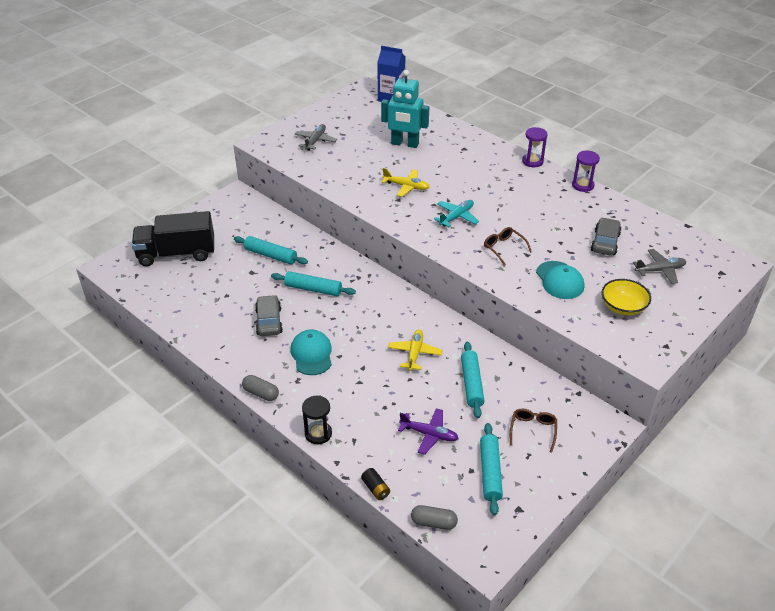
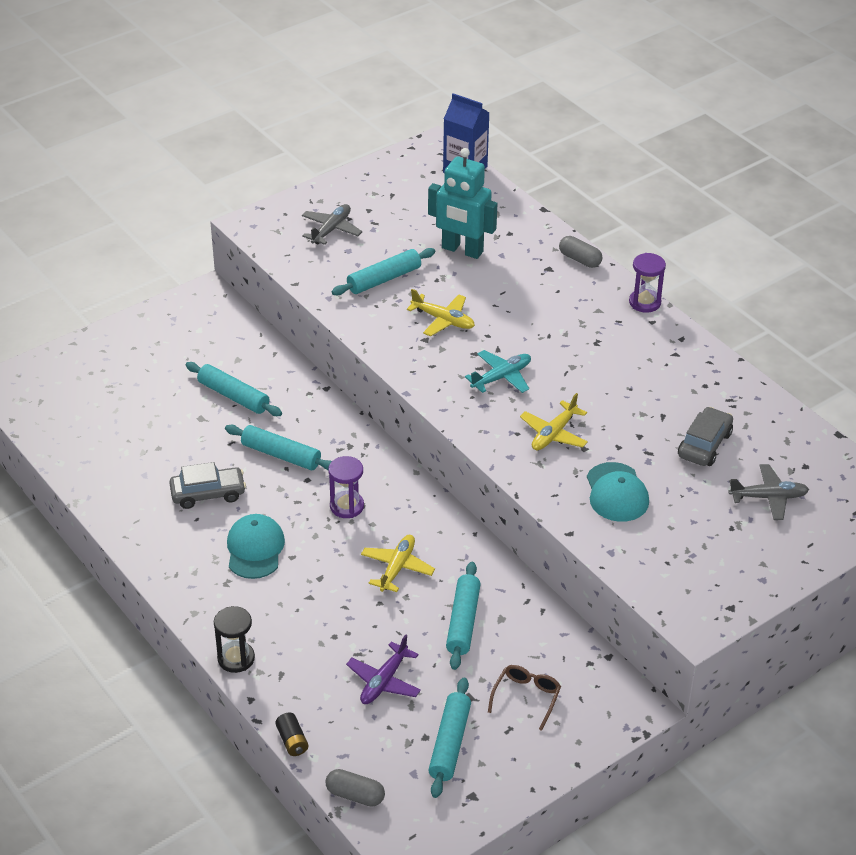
camera: 10 degrees right, 0 degrees up
black truck [132,211,214,266] -> none
grey capsule [242,375,279,401] -> grey capsule moved to [559,236,602,268]
grey car [255,295,283,336] -> grey car turned 75 degrees clockwise [169,462,246,509]
purple plane [398,408,458,455] -> purple plane turned 90 degrees clockwise [346,634,421,704]
brown glasses [484,227,532,266] -> yellow plane [520,393,588,450]
purple hourglass [572,151,600,192] -> purple hourglass moved to [328,456,364,518]
yellow bowl [602,279,651,316] -> none
none -> turquoise rolling pin [332,248,435,295]

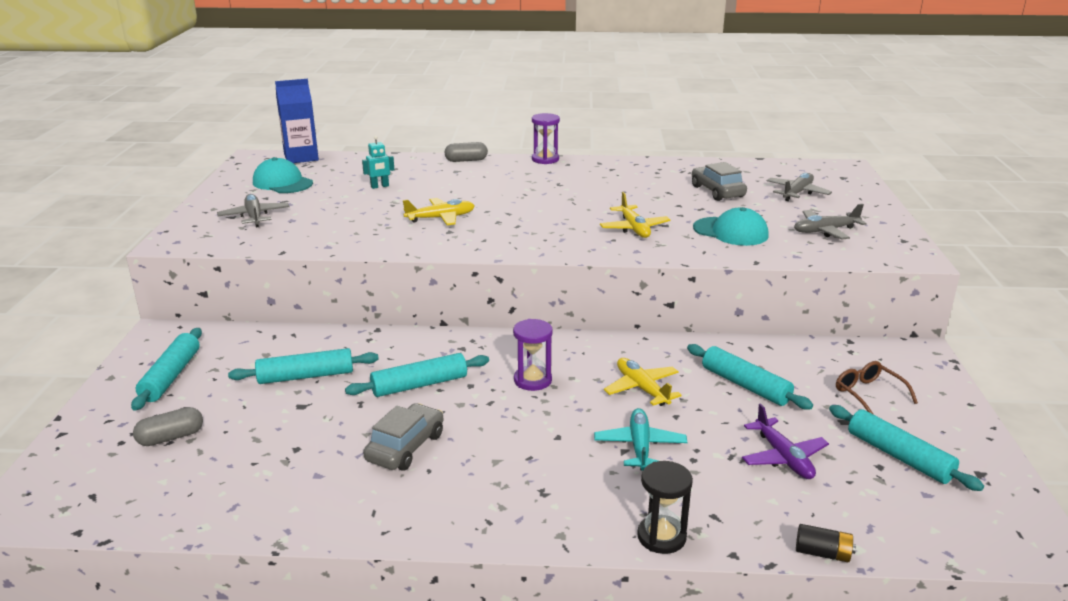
camera: 50 degrees left, 15 degrees down
turquoise cap [227,514,285,579] -> turquoise cap moved to [253,157,313,193]
grey capsule [325,769,385,807] -> grey capsule moved to [133,407,203,446]
turquoise rolling pin [332,248,435,295] -> turquoise rolling pin moved to [131,328,202,411]
turquoise robot [428,148,498,259] -> turquoise robot [362,135,394,189], size x0.45
turquoise plane [465,350,531,393] -> turquoise plane moved to [594,408,687,471]
none -> grey plane [794,204,867,240]

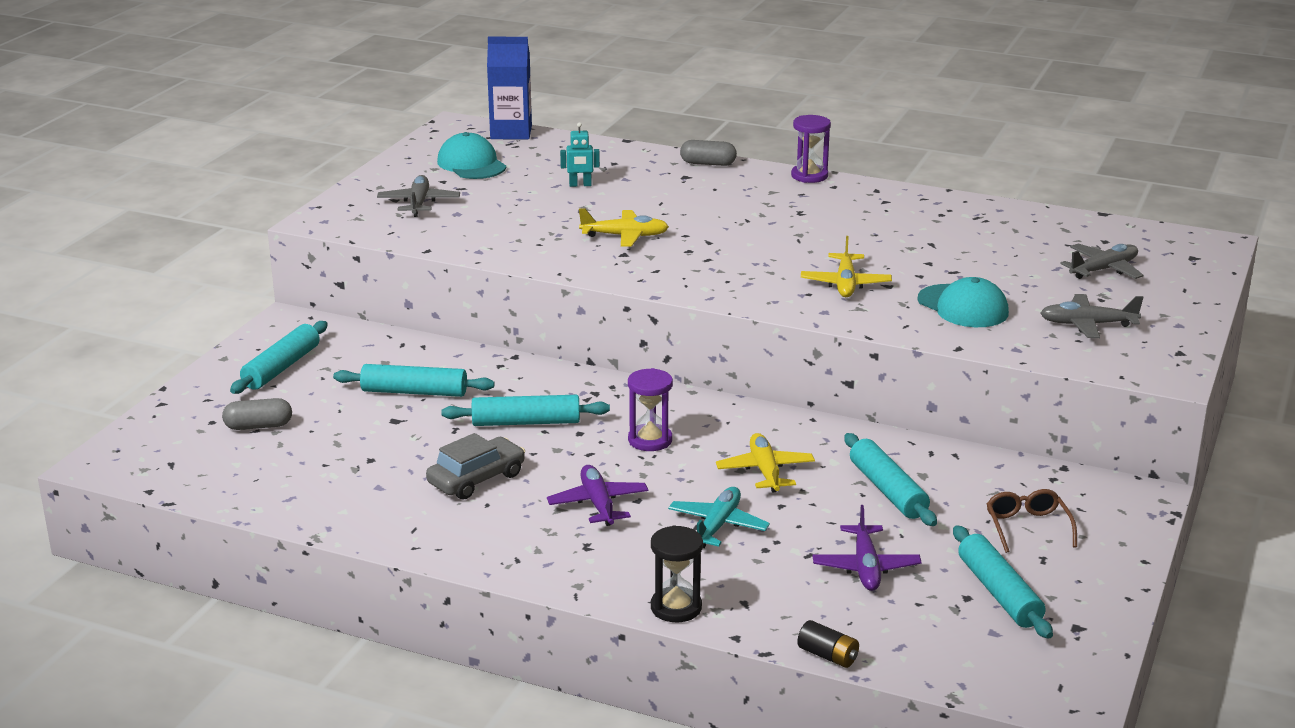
camera: 20 degrees right, 0 degrees up
grey car [692,162,747,201] -> none
none -> purple plane [547,465,648,526]

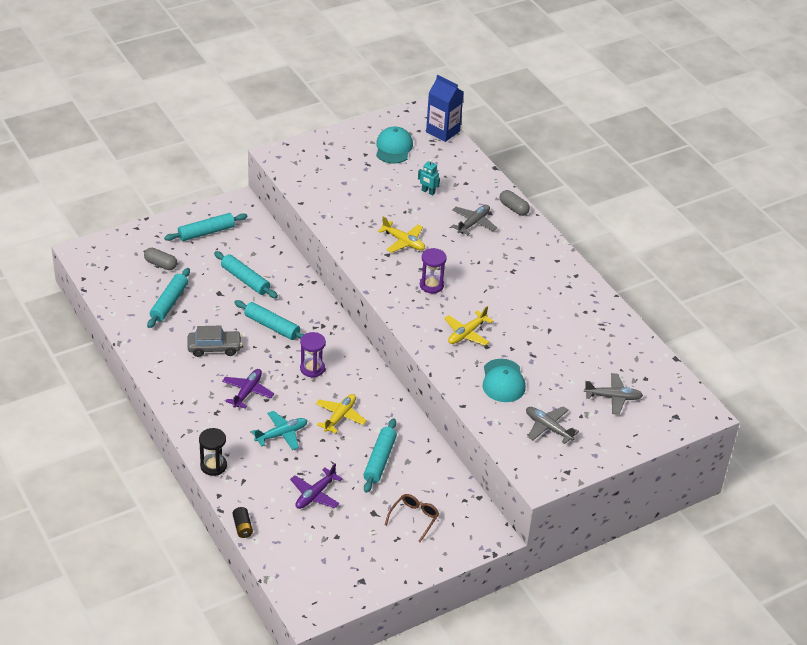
camera: 35 degrees right, 15 degrees up
grey plane [377,175,460,217] -> grey plane moved to [451,205,497,235]
purple hourglass [791,115,831,183] -> purple hourglass moved to [420,248,447,293]
turquoise rolling pin [953,525,1053,639] -> turquoise rolling pin moved to [147,268,190,328]

